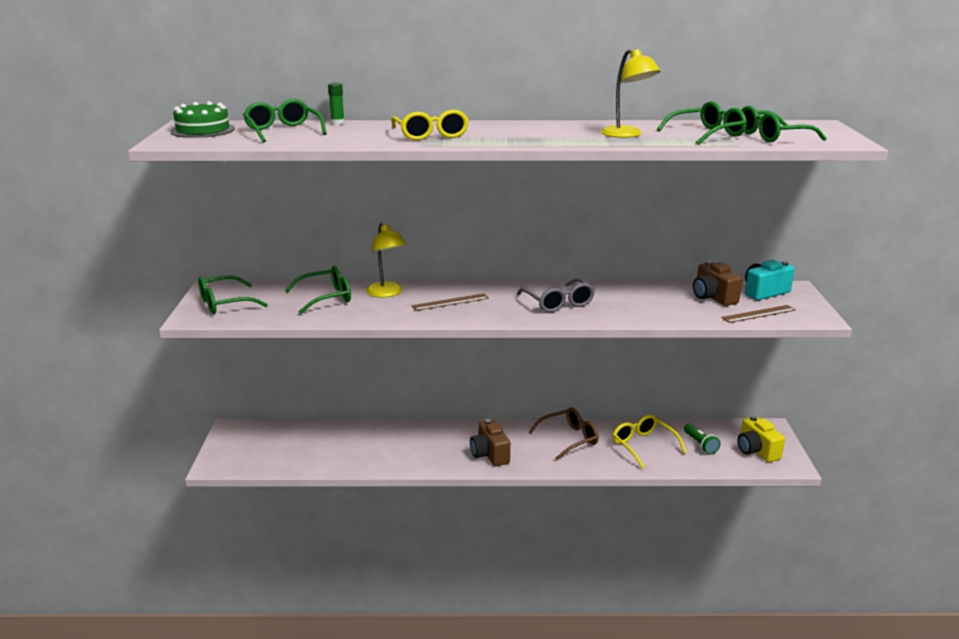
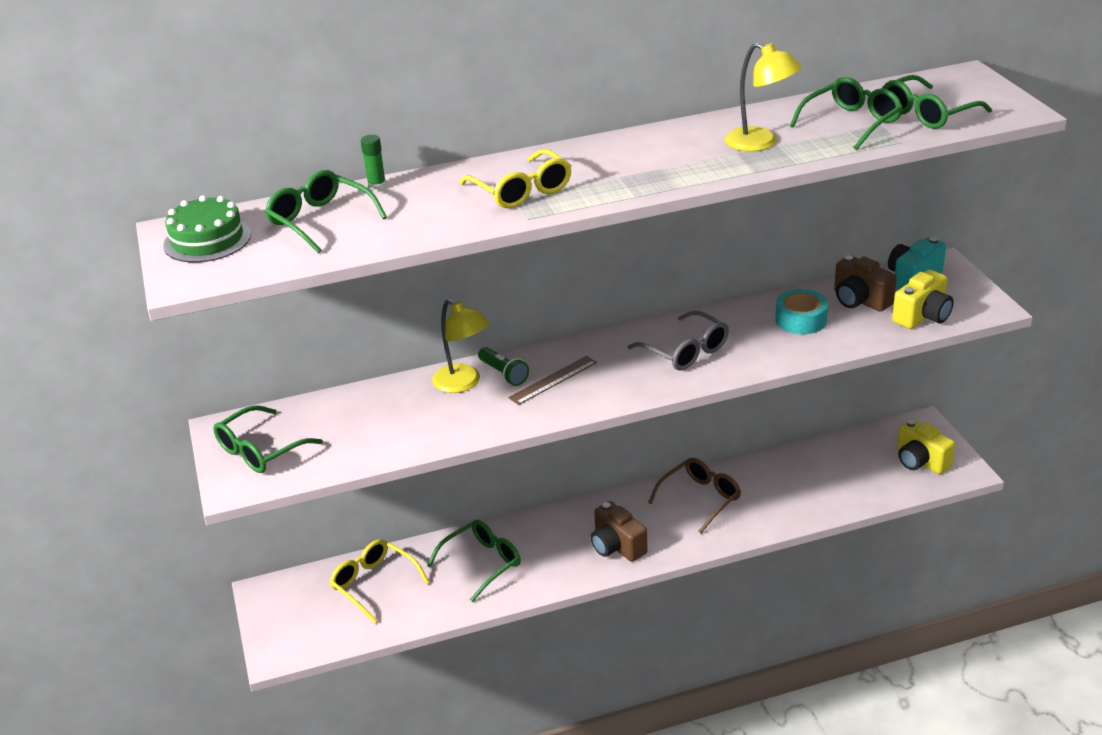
camera: 15 degrees left, 10 degrees up
green glasses [285,266,351,314] -> green glasses moved to [427,520,521,602]
yellow glasses [612,415,686,469] -> yellow glasses moved to [330,539,429,623]
green flashlight [684,424,720,455] -> green flashlight moved to [478,347,529,386]
brown ruler [721,305,795,323] -> yellow camera [892,270,954,329]
none -> turquoise tape [775,289,828,334]

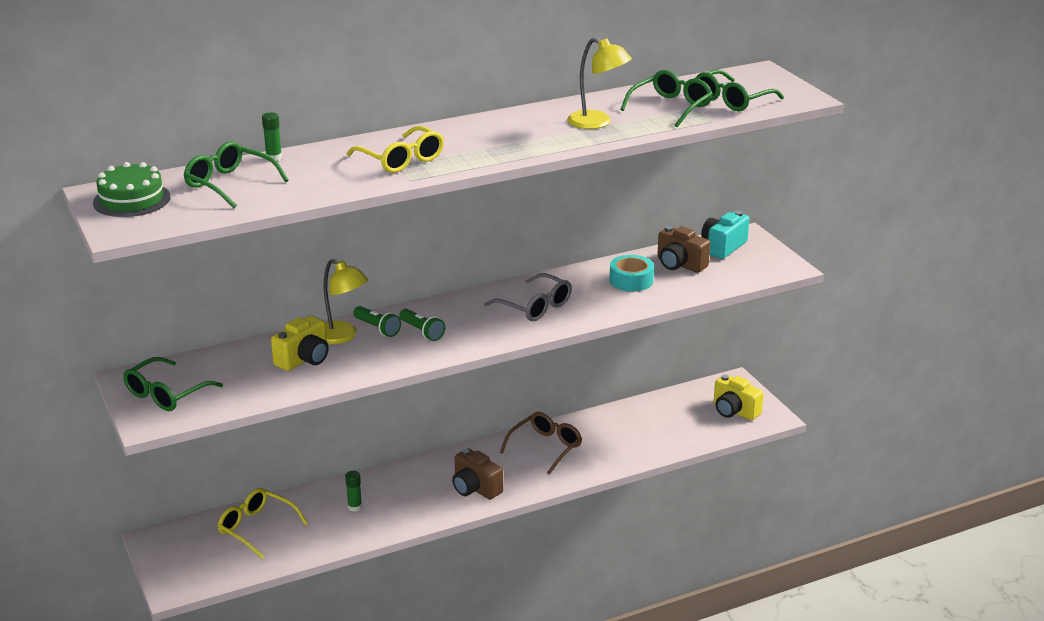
camera: 10 degrees left, 5 degrees down
green glasses [427,520,521,602] -> green glue stick [345,471,362,512]
brown ruler [508,356,597,405] -> green flashlight [399,309,445,341]
yellow camera [892,270,954,329] -> yellow camera moved to [271,315,329,371]

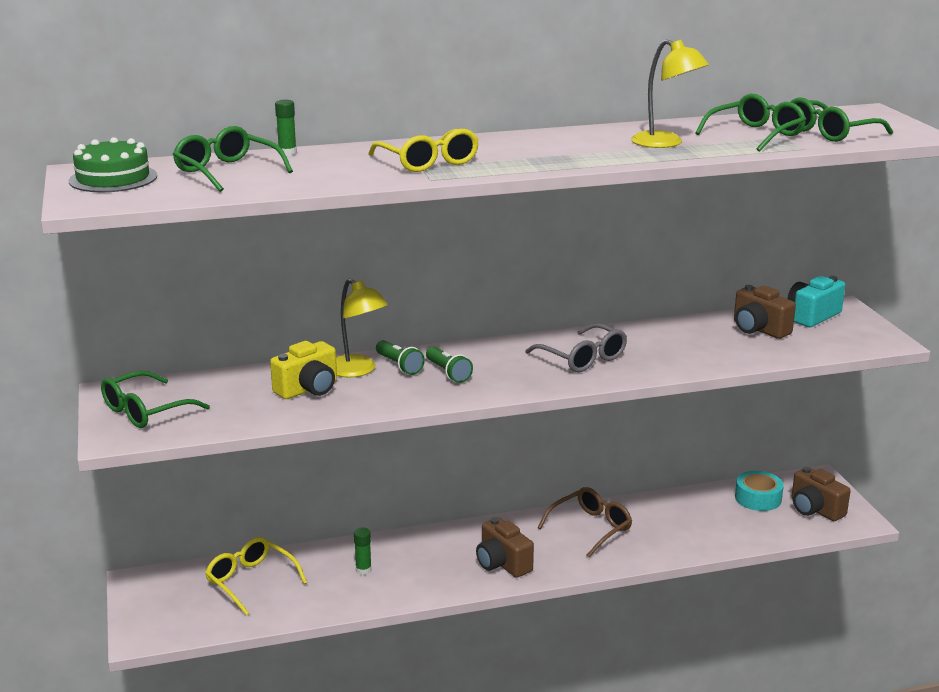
camera: 10 degrees right, 5 degrees down
turquoise tape [610,255,654,292] -> turquoise tape moved to [735,471,784,511]
yellow camera [714,374,764,420] -> brown camera [792,467,850,521]

